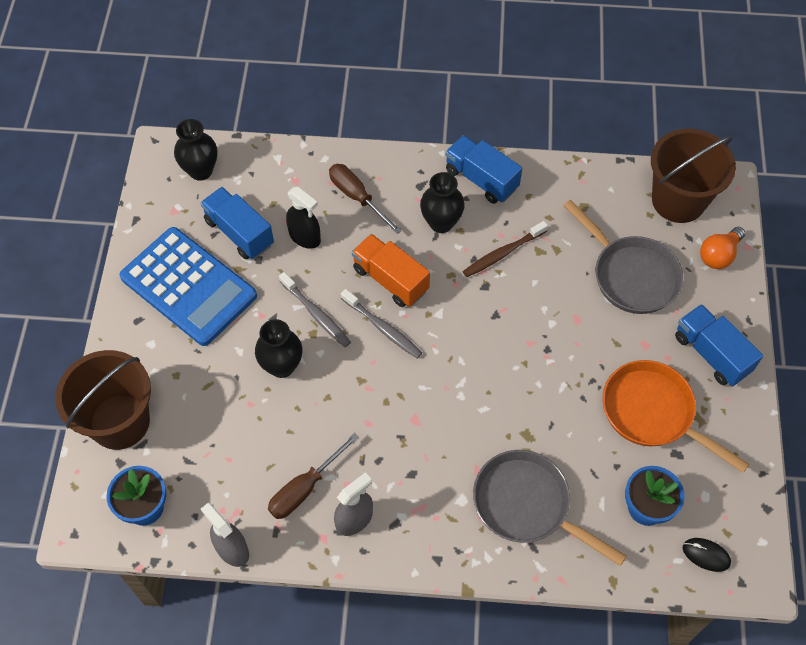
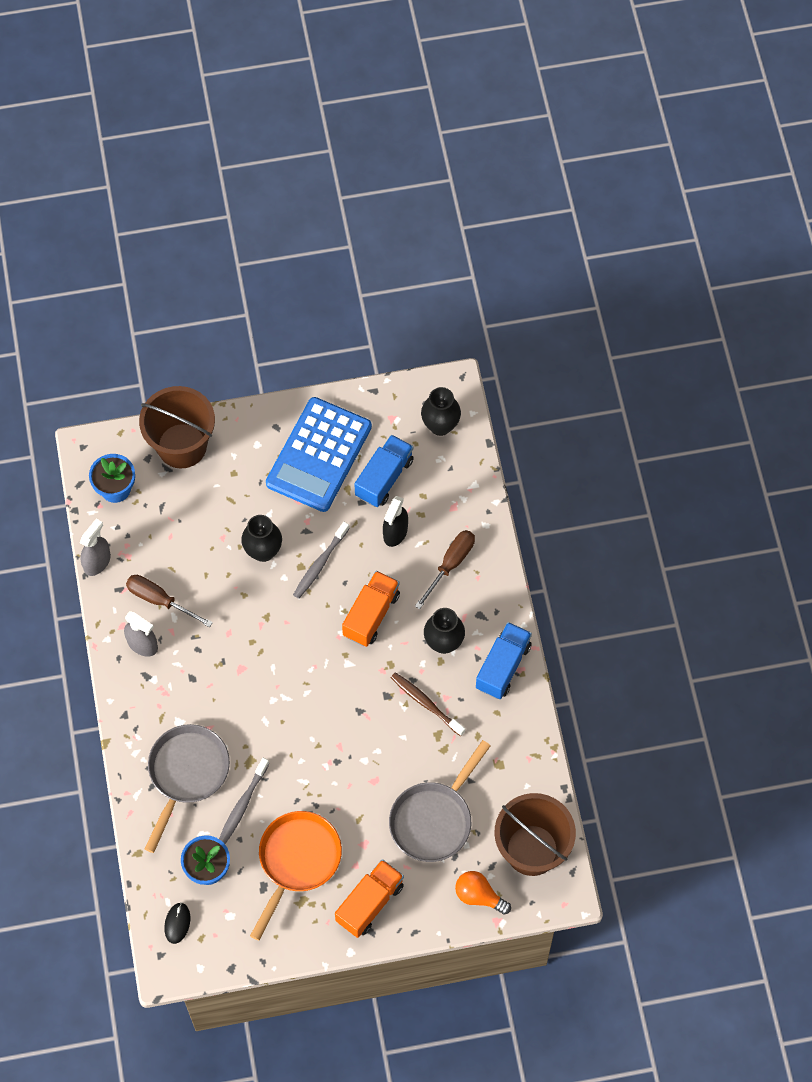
camera: 75 degrees right, 5 degrees up
grey toothbrush [341,289,422,359] -> grey toothbrush moved to [219,758,269,844]
blue truck [675,304,763,387] -> orange truck [335,859,404,938]

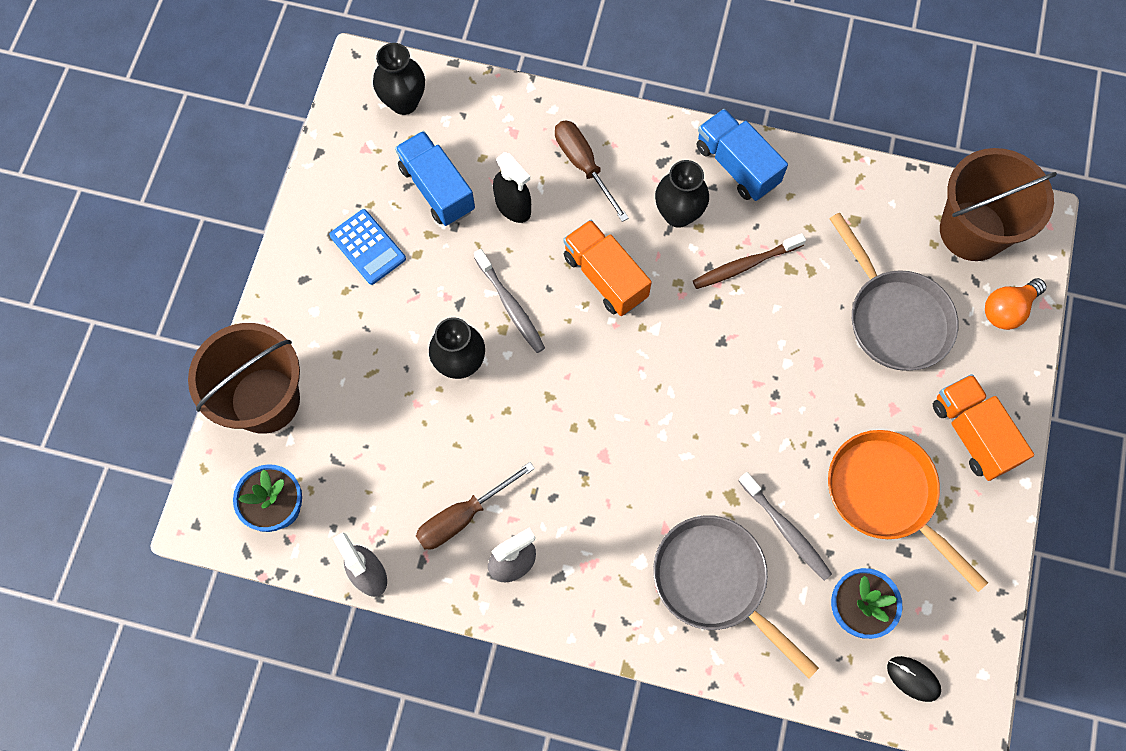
camera: 65 degrees left, 5 degrees up
blue calculator [266,397,372,512] -> blue calculator [329,209,406,285], size x0.49

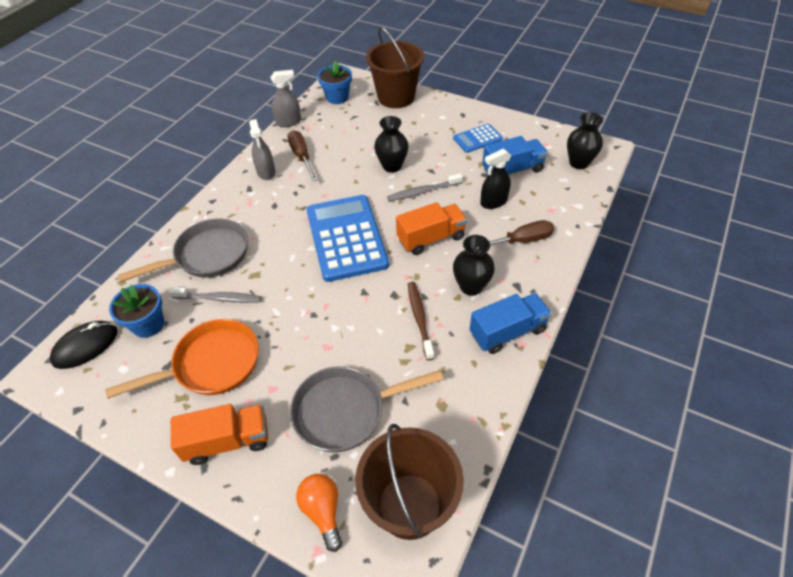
camera: 105 degrees right, 20 degrees down
grey toothbrush [738,472,832,581] -> grey toothbrush turned 150 degrees counterclockwise [169,287,261,303]
black mouse [887,656,941,702] -> black mouse [50,321,118,369], size x1.60
none -> blue calculator [306,195,389,282]

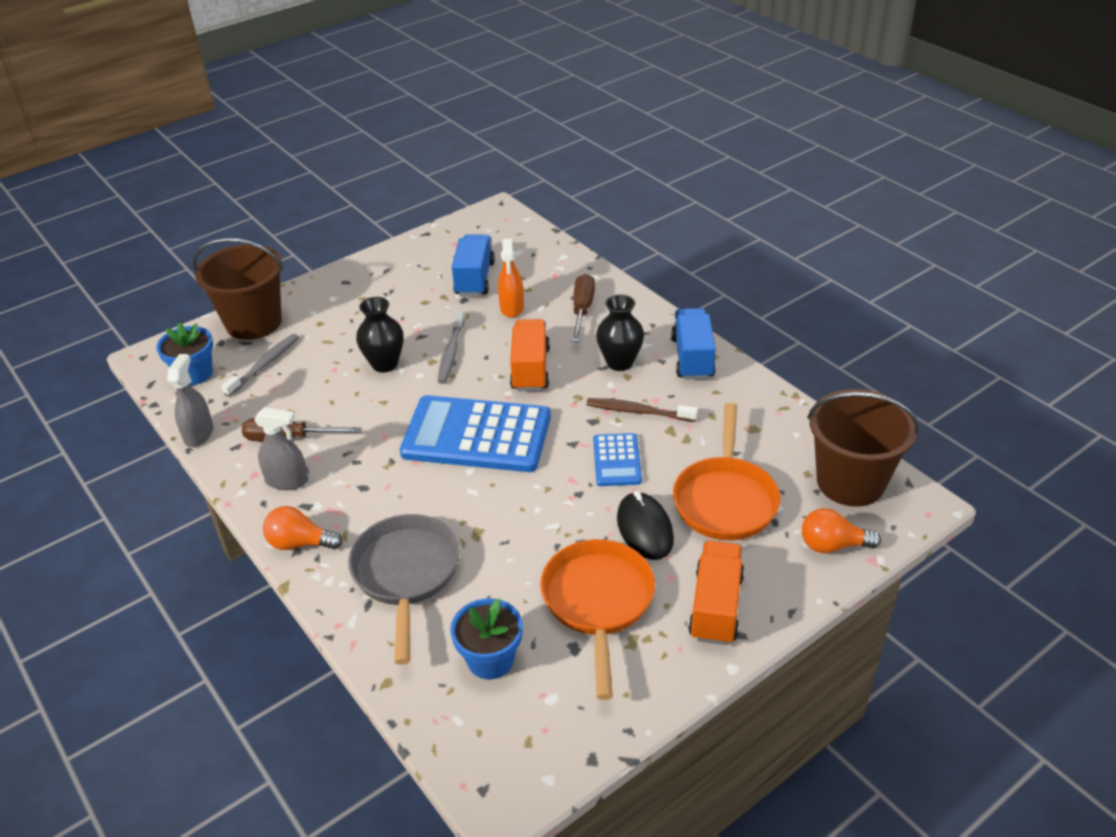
camera: 65 degrees left, 10 degrees down
black mouse [50,321,118,369] -> black mouse moved to [617,491,674,560]
grey toothbrush [169,287,261,303] -> grey toothbrush moved to [221,334,299,397]
grey pan [290,366,443,452] -> orange pan [673,403,780,540]
blue calculator [453,124,503,153] -> blue calculator moved to [593,433,642,486]
black spray bottle [480,149,511,209] -> orange spray bottle [498,239,524,318]
black vase [567,112,603,169] -> none
none -> orange light bulb [263,506,343,550]

